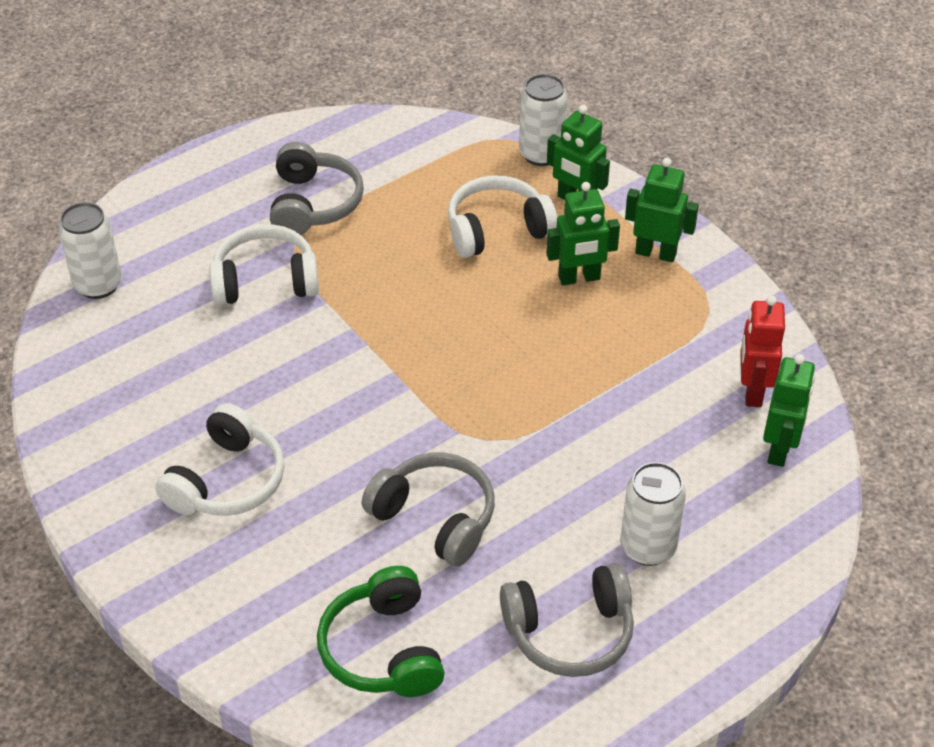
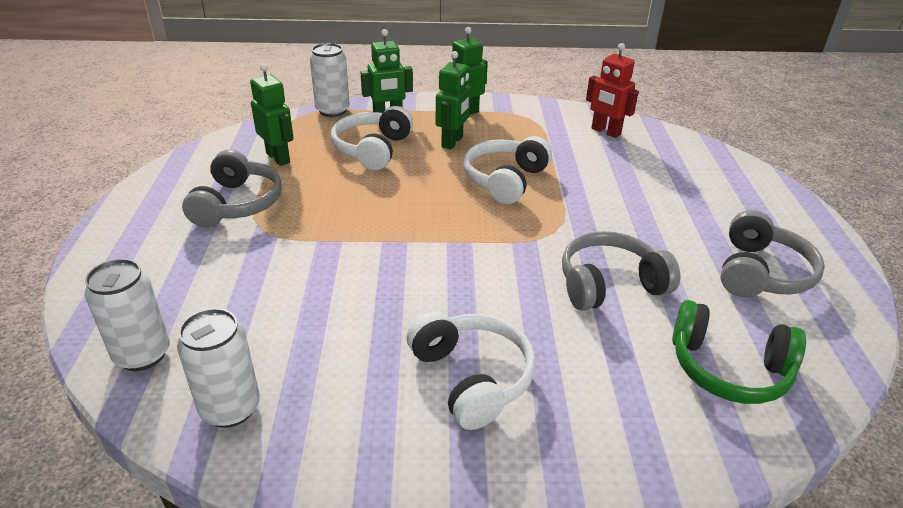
camera: 55 degrees left, 10 degrees down
white headphones [209,224,319,305] -> white headphones moved to [463,136,552,204]
grey headphones [270,142,364,235] -> grey headphones turned 60 degrees clockwise [182,150,282,227]
white can [621,462,686,566] -> white can moved to [177,308,260,428]
green robot [763,354,815,467] -> green robot moved to [250,64,294,166]

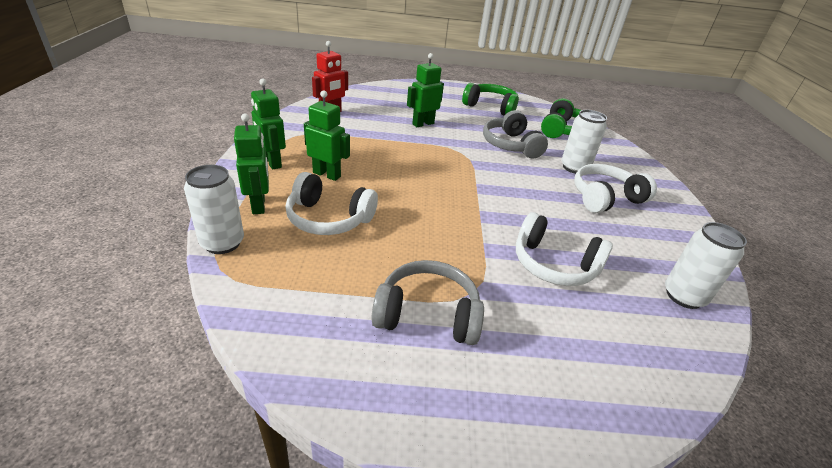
camera: 90 degrees left, 0 degrees up
white can [85,259,170,371] -> white can moved to [561,110,607,174]
green robot [250,64,294,166] -> green robot moved to [407,53,444,127]
white headphones [463,136,552,204] -> white headphones moved to [516,212,613,286]
grey headphones [720,210,825,297] -> green headphones [462,83,519,115]

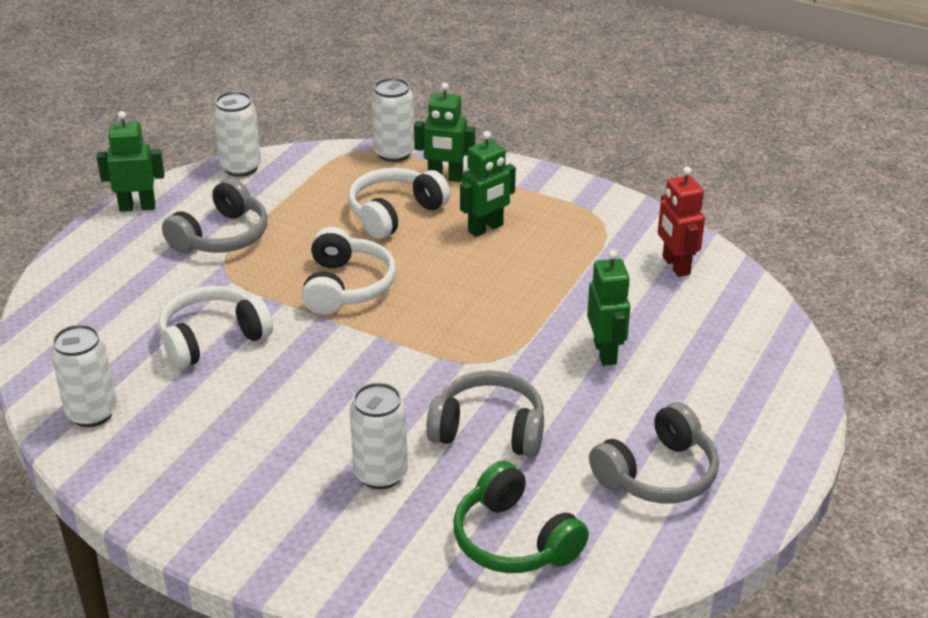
camera: 120 degrees right, 0 degrees up
green robot [251,78,286,170] -> green robot moved to [97,111,165,212]
green headphones [462,83,519,115] -> grey headphones [589,402,719,503]
white headphones [574,164,657,213] -> white headphones moved to [302,227,396,315]
none -> white can [213,91,261,177]

